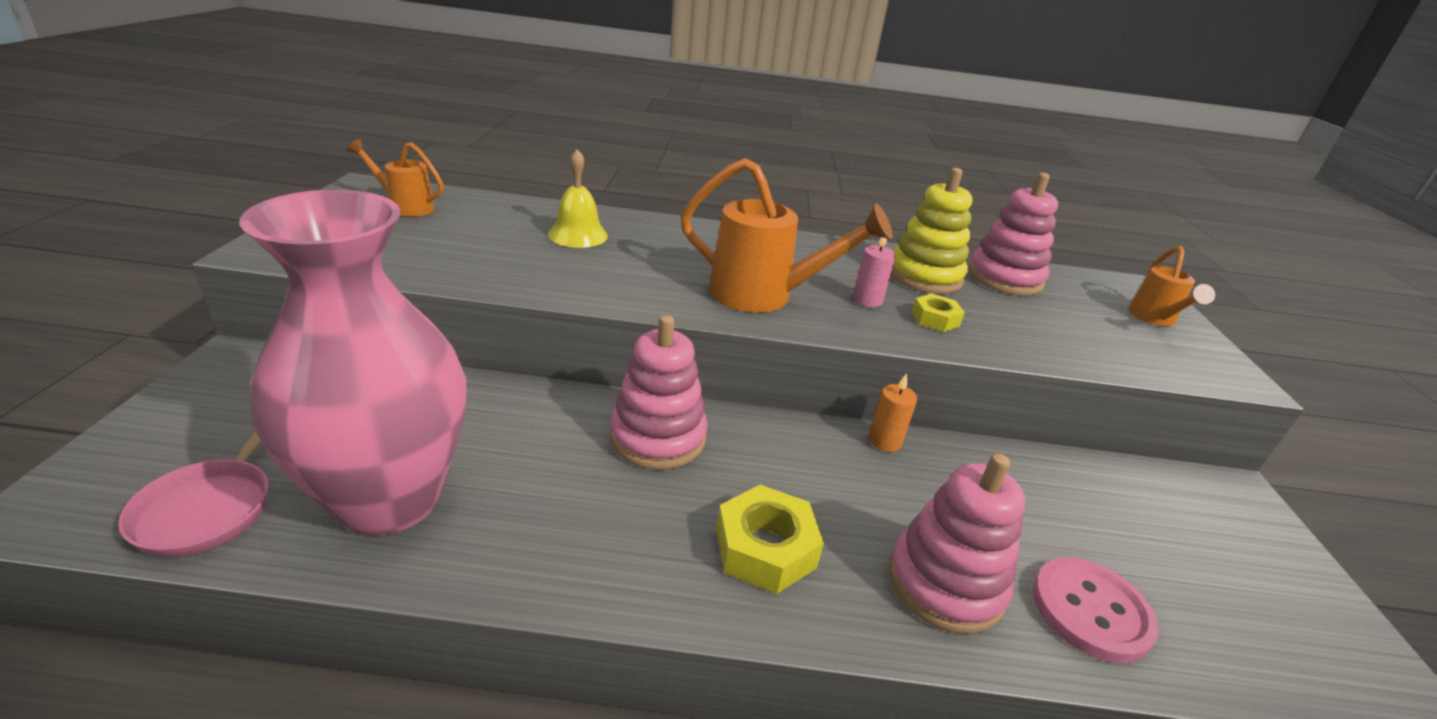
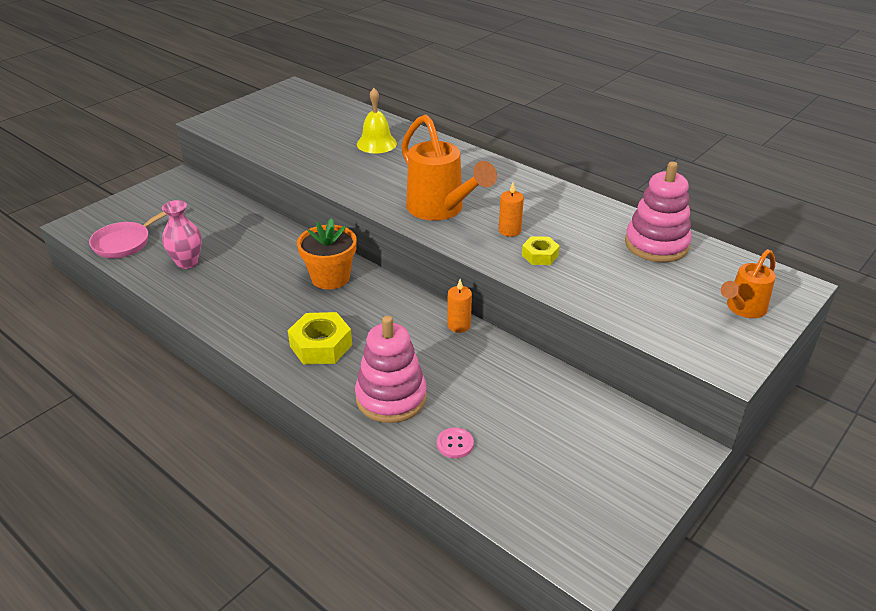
camera: 40 degrees right, 5 degrees up
pink vase [239,190,467,536] -> pink vase [162,200,202,269], size x0.42
orange watering can [347,139,444,217] -> none
pink stacking toy [610,315,708,470] -> orange flower pot [297,218,357,290]
pink candle [853,237,896,307] -> orange candle [499,182,524,237]
yellow stacking toy [891,168,973,294] -> none
pink button [1033,557,1159,663] -> pink button [437,428,474,458], size x0.51

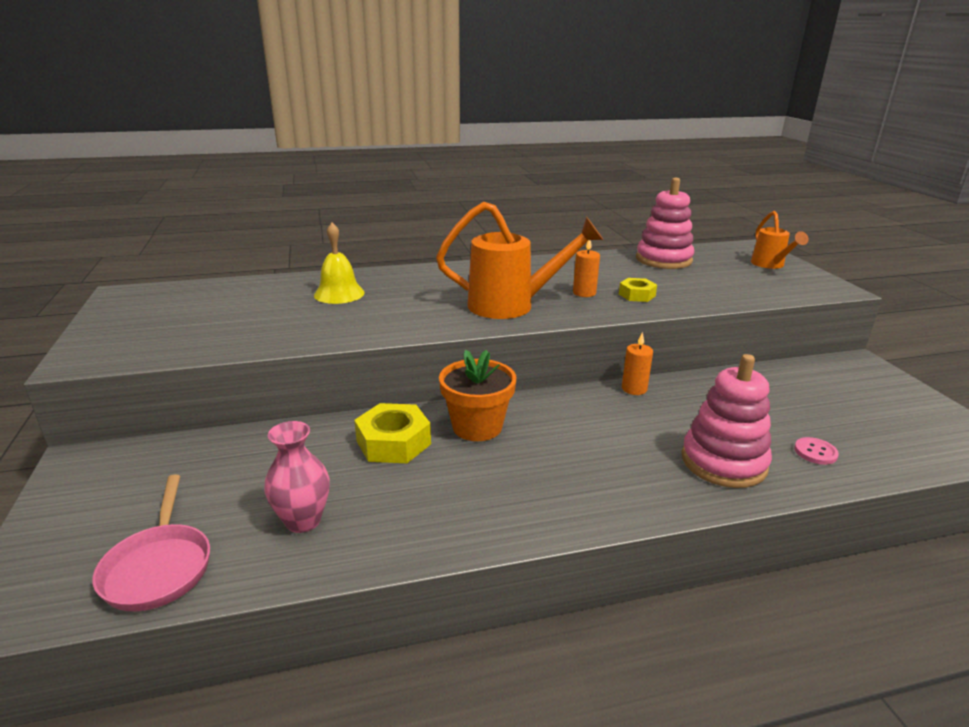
camera: 55 degrees left, 10 degrees down
yellow nut [288,312,352,364] -> yellow nut moved to [354,403,431,463]

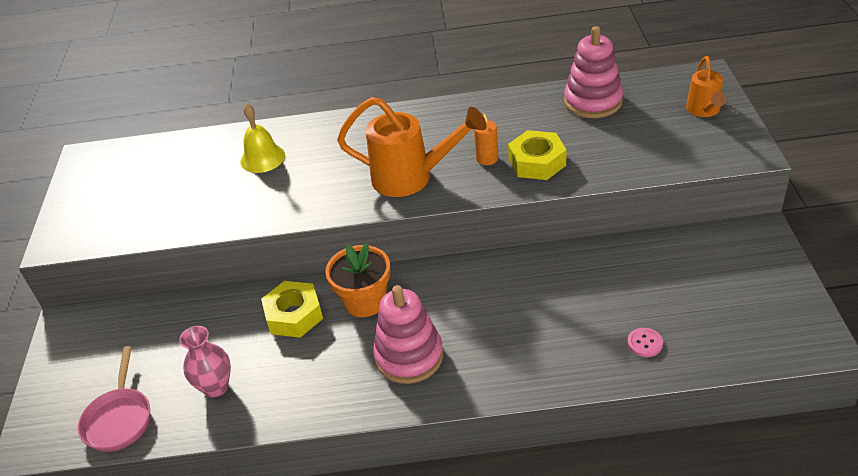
camera: 15 degrees right, 15 degrees up
yellow nut [619,278,657,302] -> yellow nut [508,130,566,180], size x1.65
orange candle [622,332,653,395] -> none
pink stacking toy [682,354,772,488] -> pink stacking toy moved to [373,285,444,384]

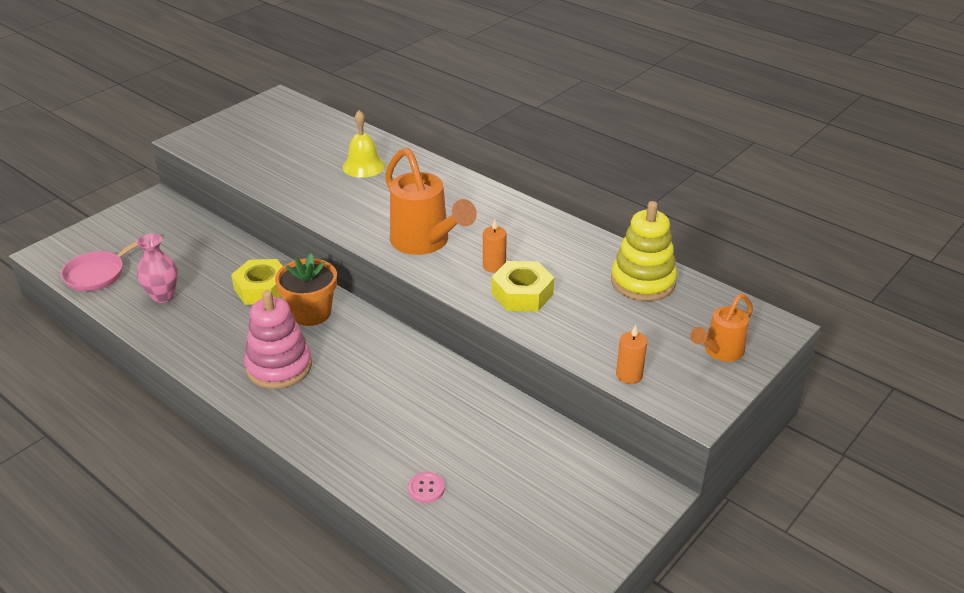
camera: 40 degrees right, 5 degrees down
pink stacking toy [564,26,623,118] -> yellow stacking toy [611,201,677,301]
none -> orange candle [616,325,647,384]

